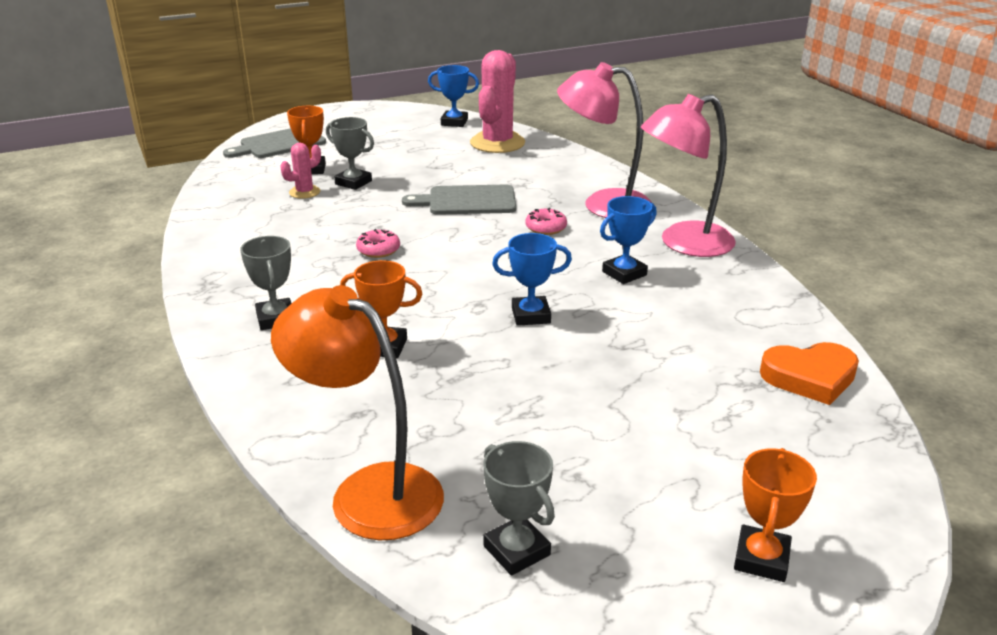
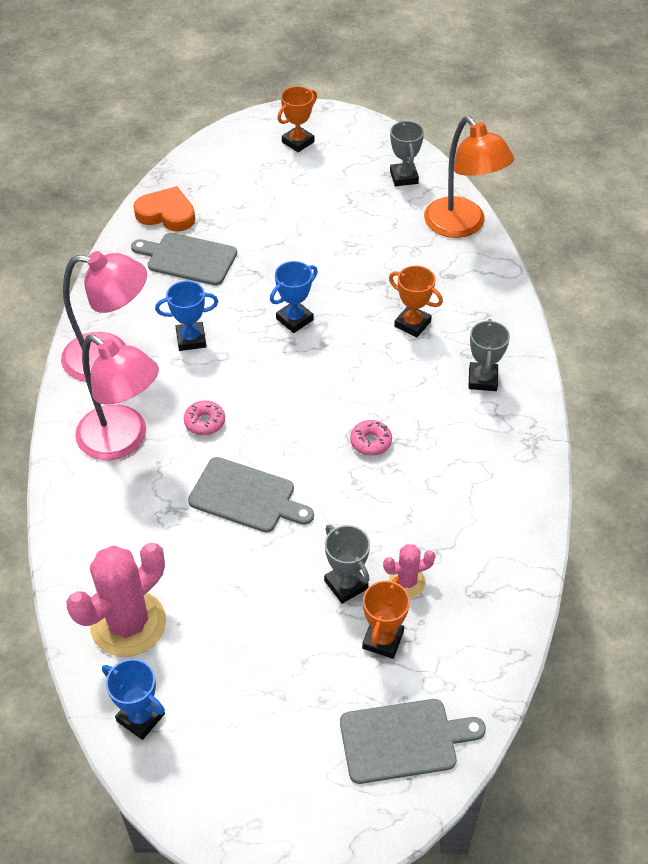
camera: 155 degrees left, 20 degrees up
blue trophy [492,233,572,326] -> blue trophy turned 60 degrees counterclockwise [270,261,318,333]
none -> grey cutting board [131,233,237,286]

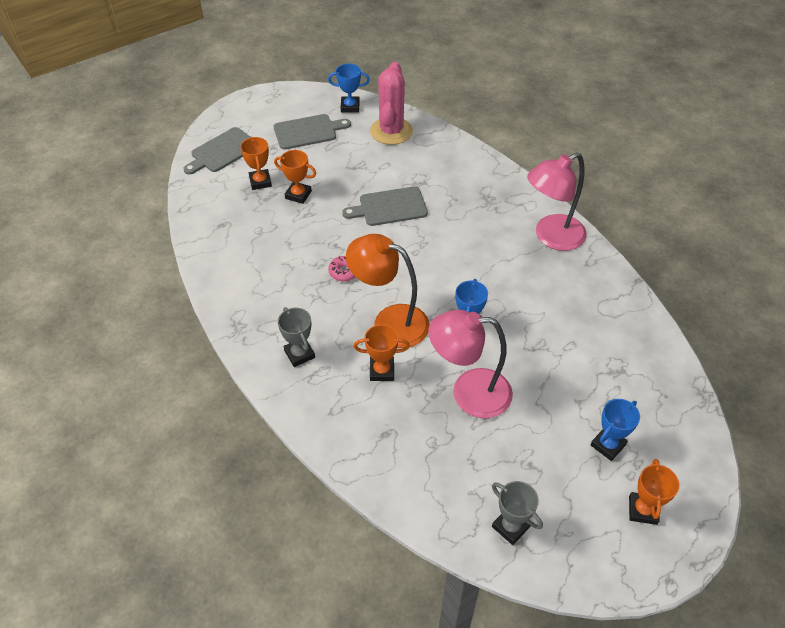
camera: 145 degrees right, 0 degrees up
pink lamp [75,335,159,460] -> pink lamp moved to [429,310,513,418]
grey cutting board [131,233,237,286] -> grey cutting board moved to [274,114,351,150]
orange heart [133,186,195,231] -> none
blue trophy [155,281,218,351] -> blue trophy moved to [590,399,640,461]
pink donut [184,400,225,435] -> none
grey trophy [324,525,370,604] -> orange trophy [274,150,316,204]
pink cactus [383,544,436,598] -> none
orange lamp [424,116,514,238] -> orange lamp moved to [346,234,430,348]

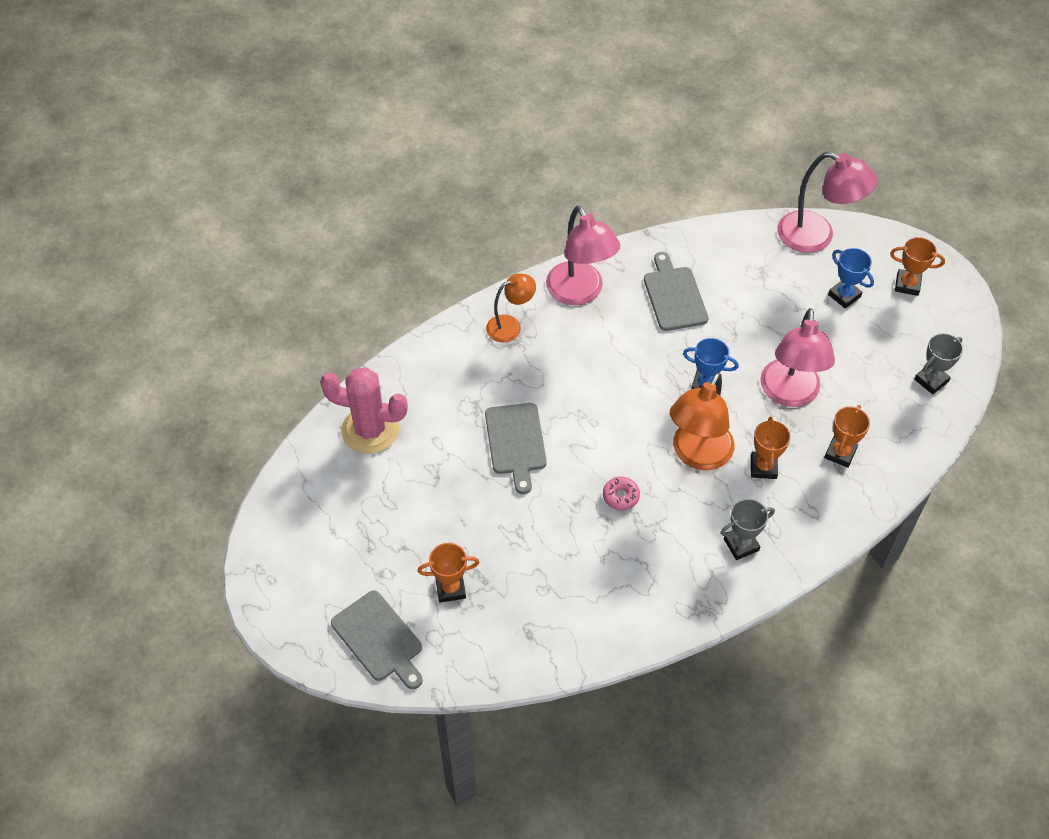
camera: 85 degrees left, 5 degrees up
grey cutting board [274,114,351,150] -> grey cutting board moved to [644,252,709,331]
orange trophy [274,150,316,204] -> orange trophy moved to [824,405,870,468]
blue trophy [328,64,370,113] -> none
none -> orange lamp [486,273,536,342]
none -> pink lamp [777,152,878,253]

